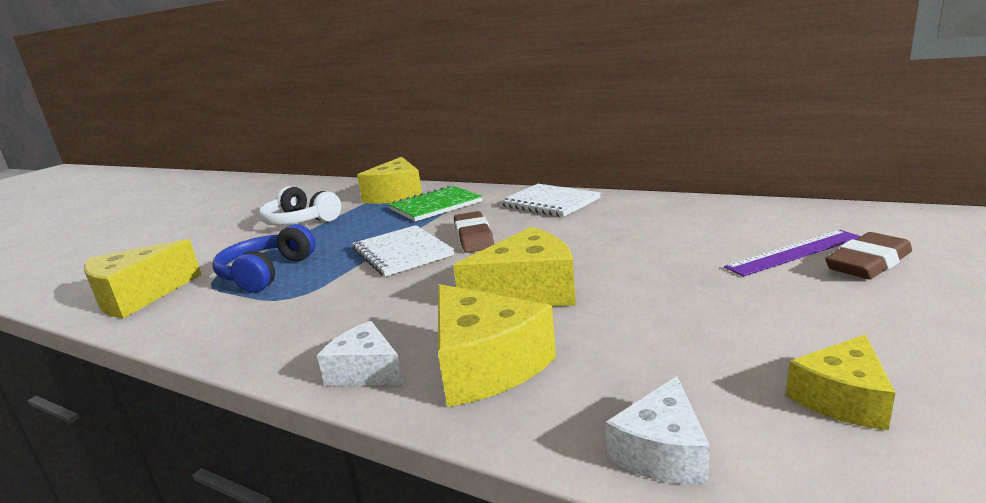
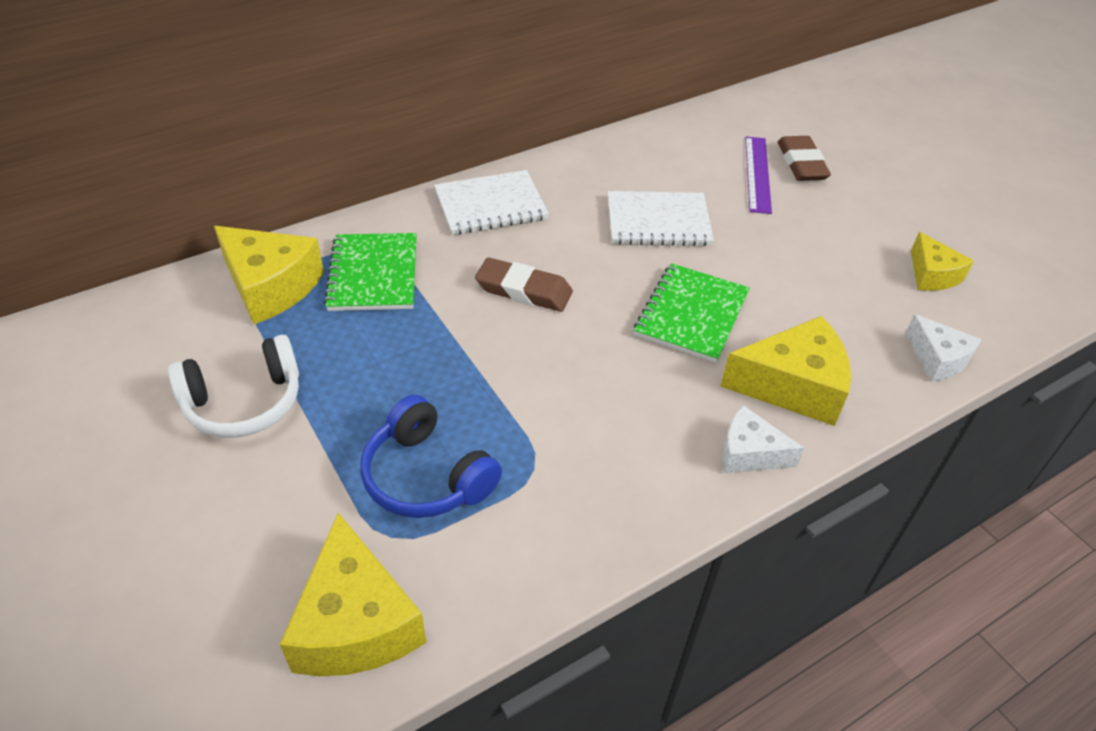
camera: 65 degrees left, 25 degrees up
white cheese [317,321,404,385] -> white cheese turned 45 degrees clockwise [722,405,804,473]
white notebook [352,225,454,277] -> white notebook moved to [608,191,714,246]
yellow cheese [453,227,576,306] -> green notebook [634,263,750,363]

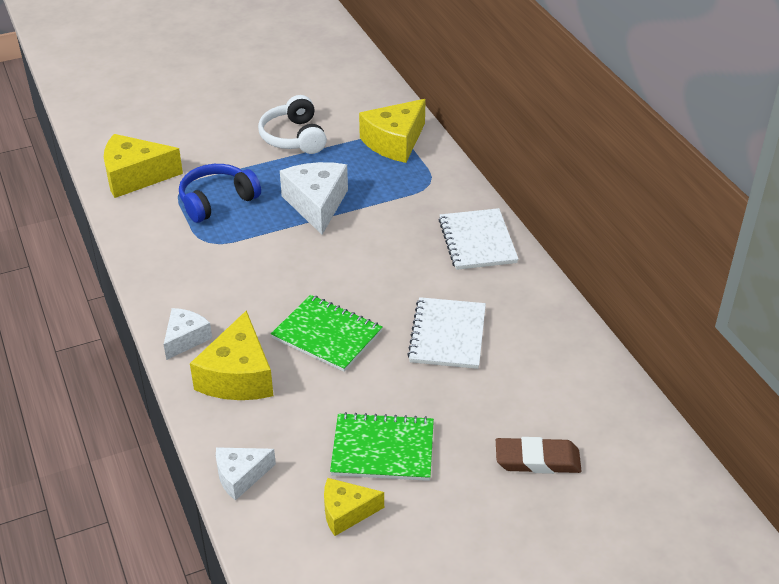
camera: 100 degrees right, 5 degrees down
green notebook [324,233,417,311] -> green notebook moved to [330,412,434,481]
brown eraser [475,257,573,312] -> none
purple ruler [745,137,772,214] -> none
none -> white cheese [280,162,348,235]

